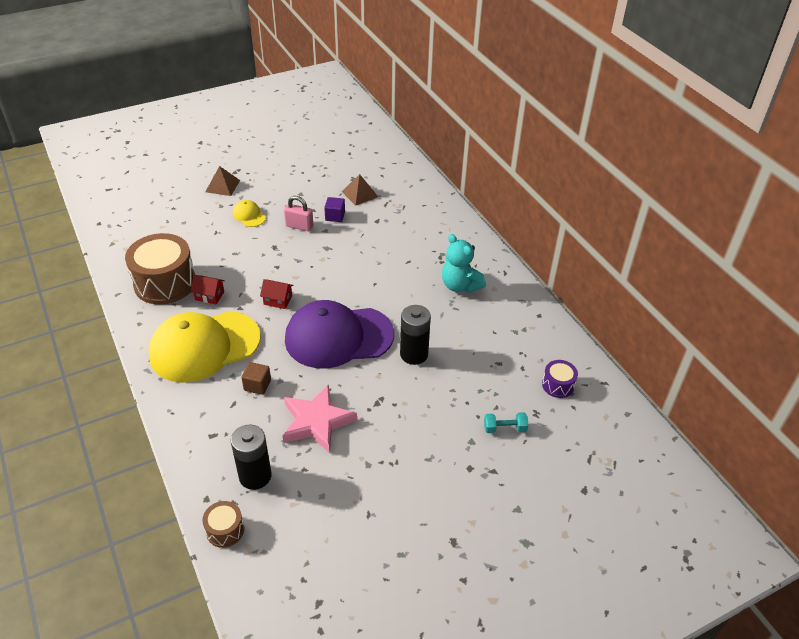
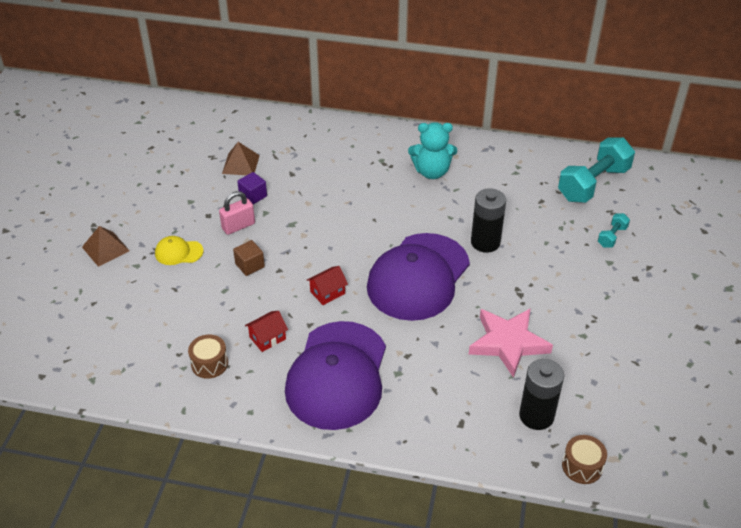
camera: 50 degrees left, 0 degrees up
brown drum [125,233,195,304] -> brown drum [188,334,228,379], size x0.47
yellow cap [149,311,261,383] -> purple cap [285,321,386,430]
brown cube [241,362,271,395] -> brown cube moved to [233,240,265,276]
purple drum [542,360,578,398] -> turquoise dumbbell [558,137,635,203]

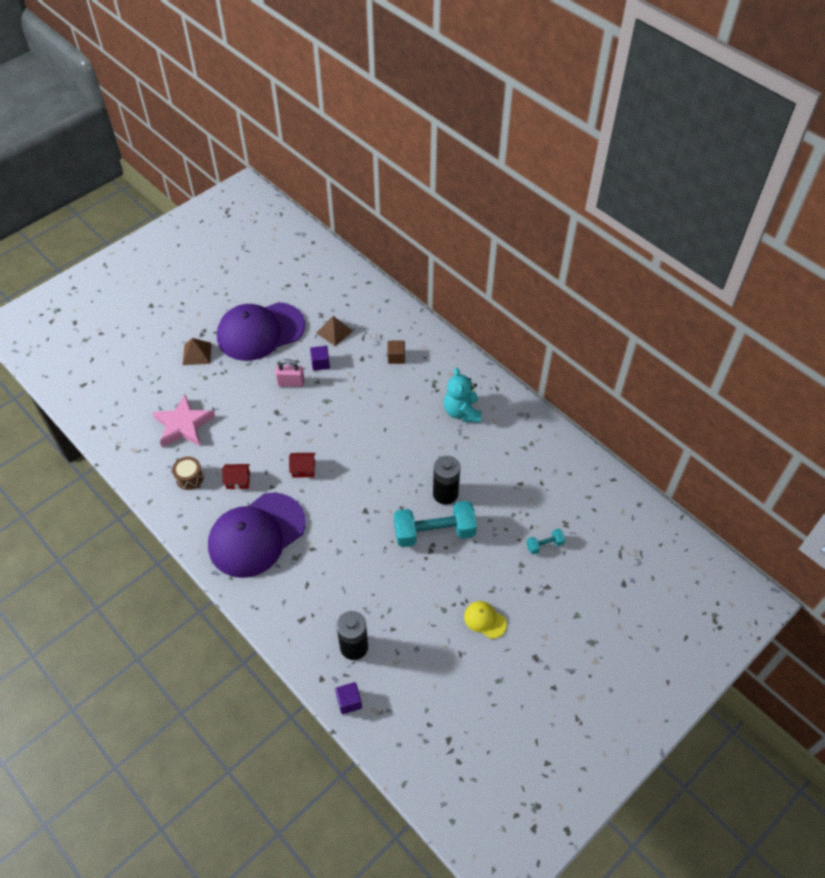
camera: 35 degrees right, 10 degrees up
yellow cap [155,236,203,265] -> yellow cap moved to [464,601,507,639]
brown cube [233,240,265,276] -> brown cube moved to [388,340,405,364]
purple cap [367,233,470,321] -> purple cap moved to [217,302,305,361]
turquoise teddy bear [408,122,457,179] -> turquoise teddy bear turned 45 degrees clockwise [444,368,481,423]
pink star [469,308,553,378] -> pink star moved to [152,395,215,447]
turquoise dumbbell [558,137,635,203] -> turquoise dumbbell moved to [394,501,477,547]
brown drum [562,435,607,484] -> purple cube [335,682,362,714]

